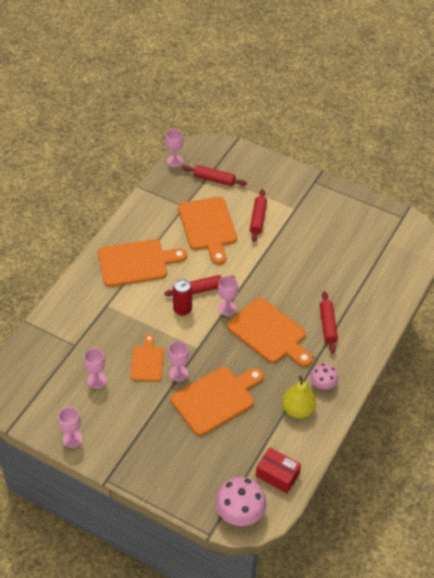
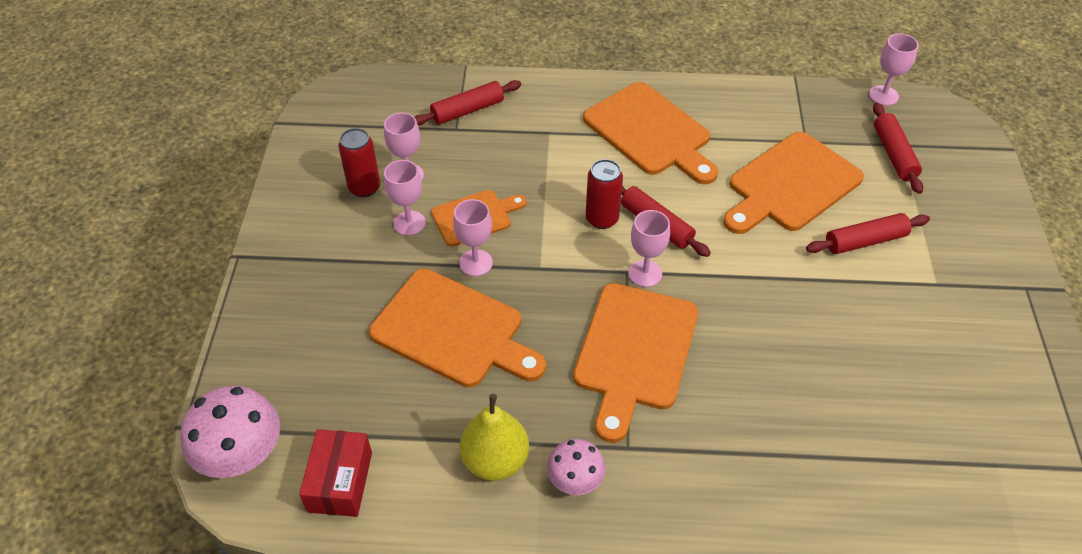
camera: 65 degrees right, 0 degrees up
pink goblet [58,407,83,448] -> pink goblet moved to [384,160,426,236]
red rolling pin [320,291,338,353] -> red rolling pin moved to [415,80,521,126]
none -> red can [338,128,380,197]

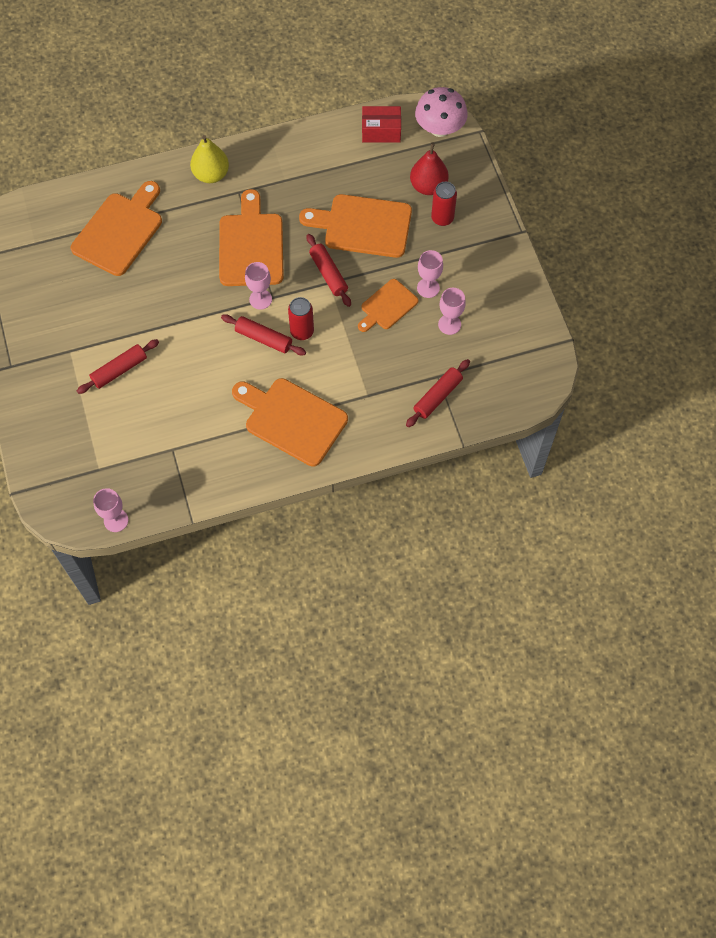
camera: 160 degrees right, 15 degrees up
red box [299,429,372,517] -> red box turned 75 degrees counterclockwise [362,106,401,143]
red can [338,128,380,197] -> red can moved to [431,182,457,226]
pink goblet [453,199,493,276] -> none
yellow pear [460,394,529,481] -> yellow pear moved to [190,135,229,183]
pink mushroom [547,439,606,495] -> none
orange cutting board [723,132,864,234] -> orange cutting board moved to [71,181,162,276]
red rolling pin [873,103,923,194] -> red rolling pin moved to [307,234,351,307]
none -> red pear [410,142,449,195]

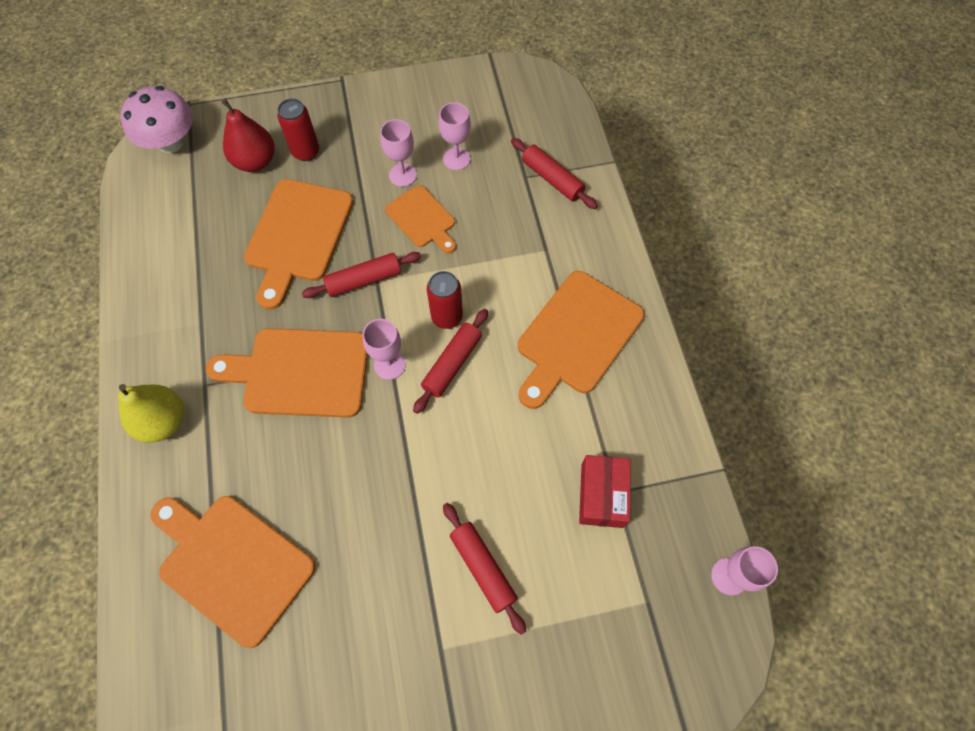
camera: 85 degrees left, 0 degrees up
red box [362,106,401,143] -> red box moved to [579,455,631,528]

